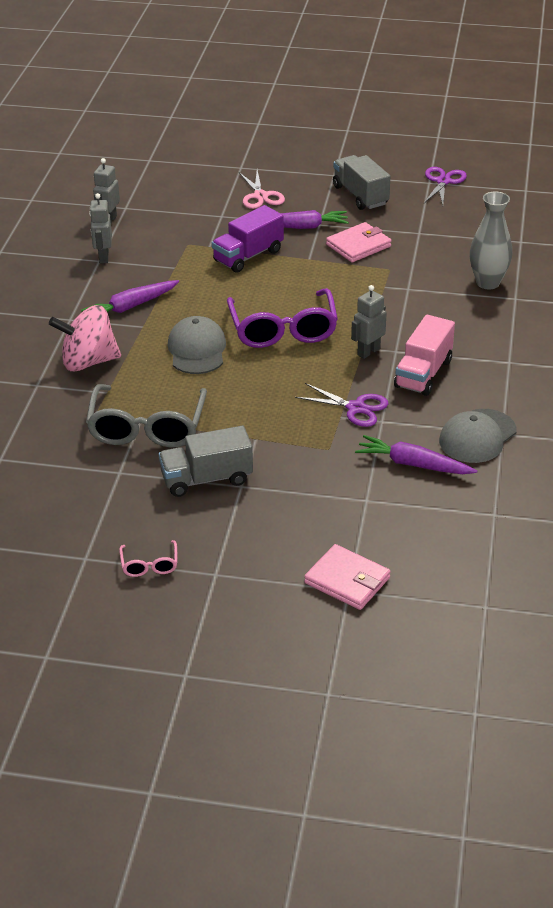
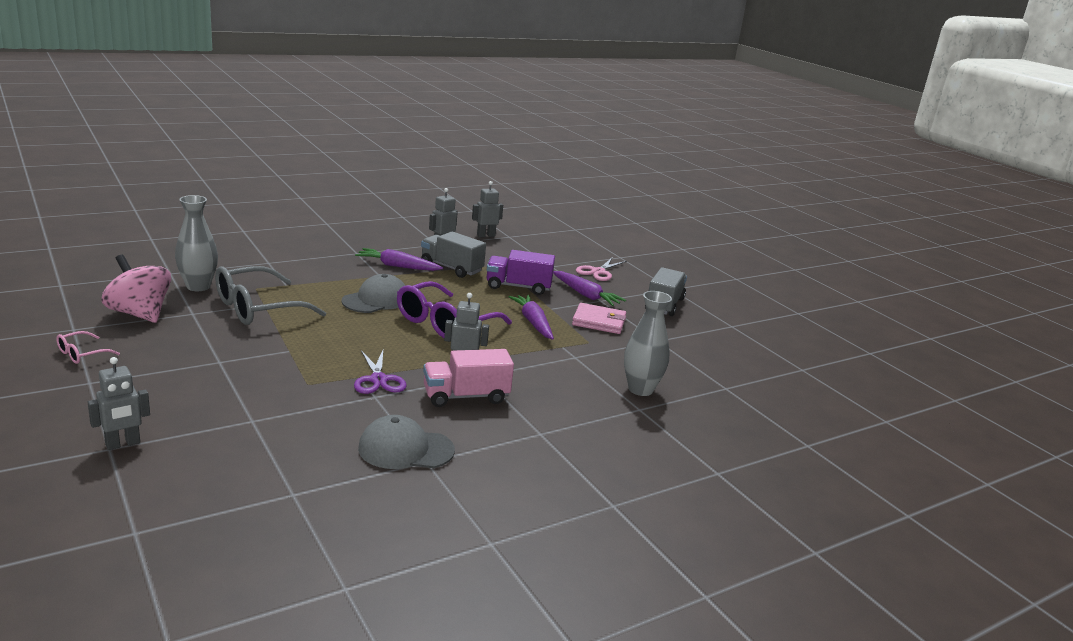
camera: 45 degrees right, 15 degrees down
pink spinning top [49,305,121,371] -> pink spinning top moved to [101,254,171,323]
grey truck [159,426,253,497] -> grey truck moved to [421,231,486,278]
pink wallet [304,544,391,610] -> grey robot [88,357,150,450]
purple carrot [355,435,478,474] -> purple carrot moved to [508,295,554,340]
purple scissors [424,167,467,205] -> none
none -> grey vase [175,195,218,291]

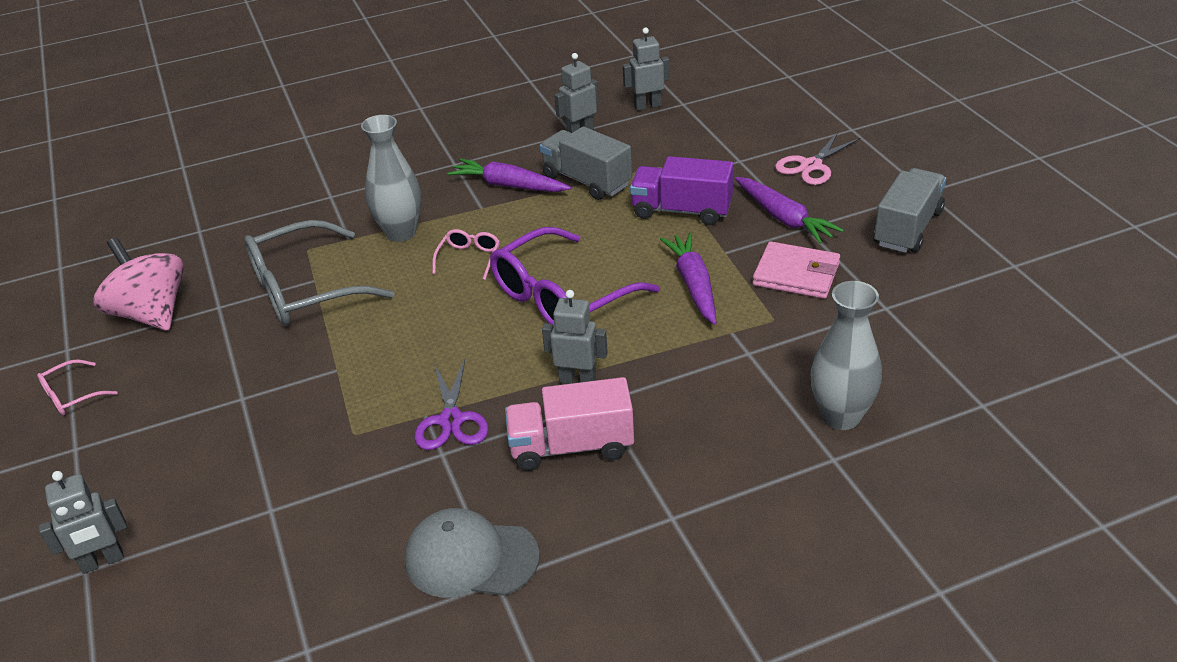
camera: 15 degrees right, 15 degrees up
grey vase [175,195,218,291] -> grey vase moved to [361,115,422,242]
grey cap [342,274,406,313] -> pink glasses [432,229,500,280]

